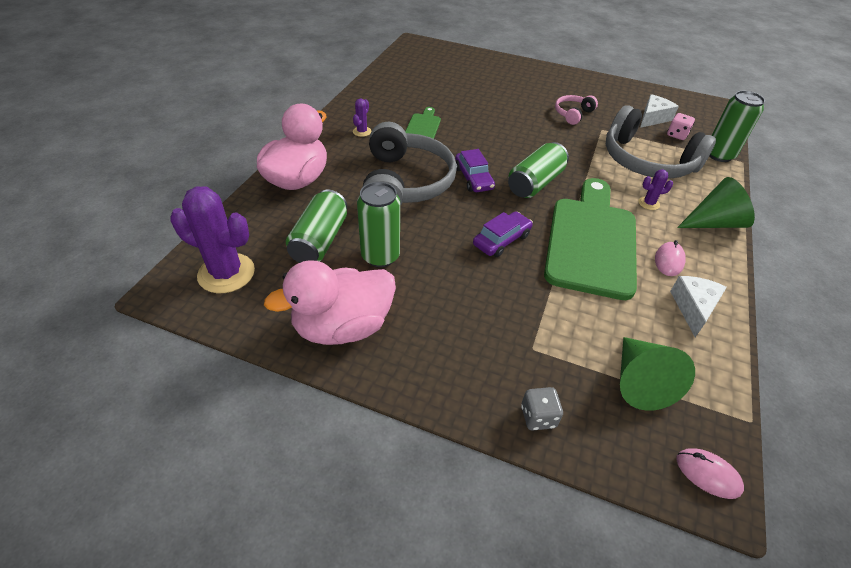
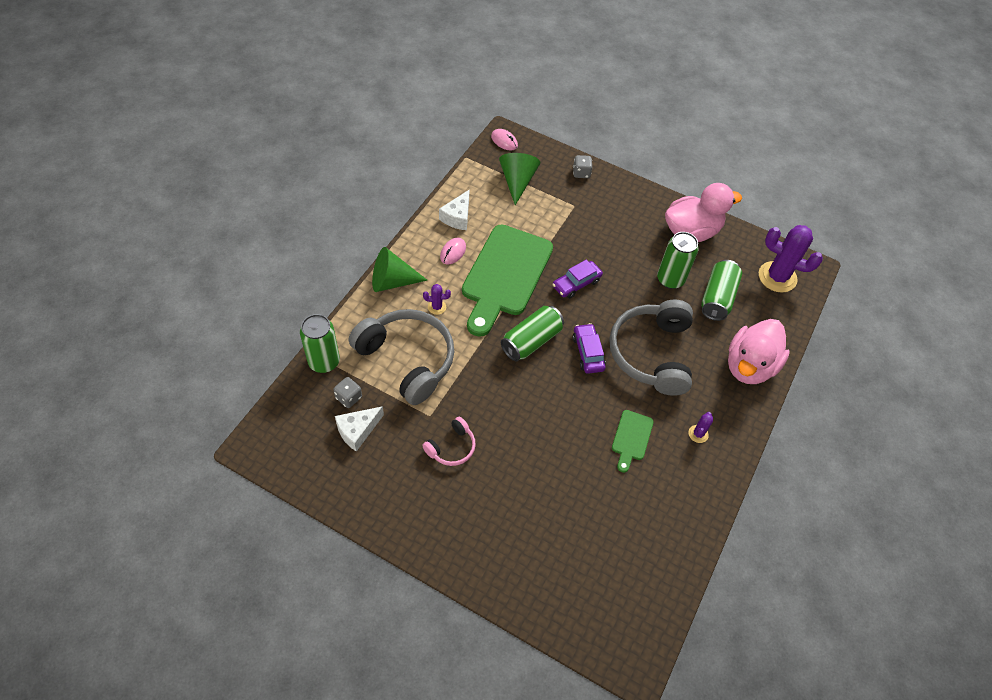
camera: 175 degrees left, 10 degrees up
pink dice [667,113,695,140] -> grey dice [333,377,362,408]

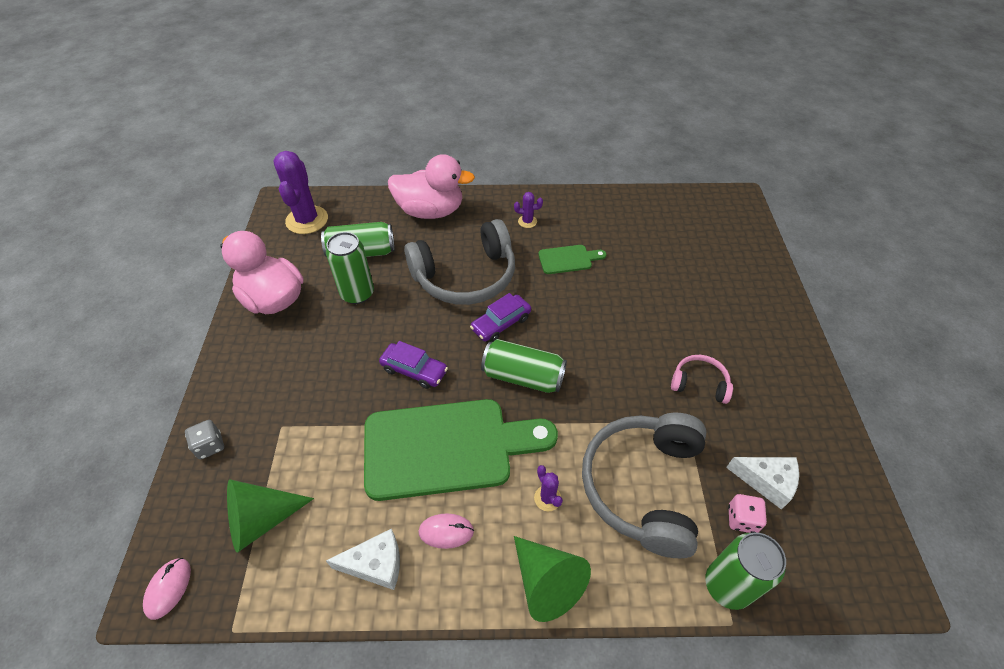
camera: 115 degrees left, 5 degrees down
grey dice [333,377,362,408] -> pink dice [728,494,767,533]

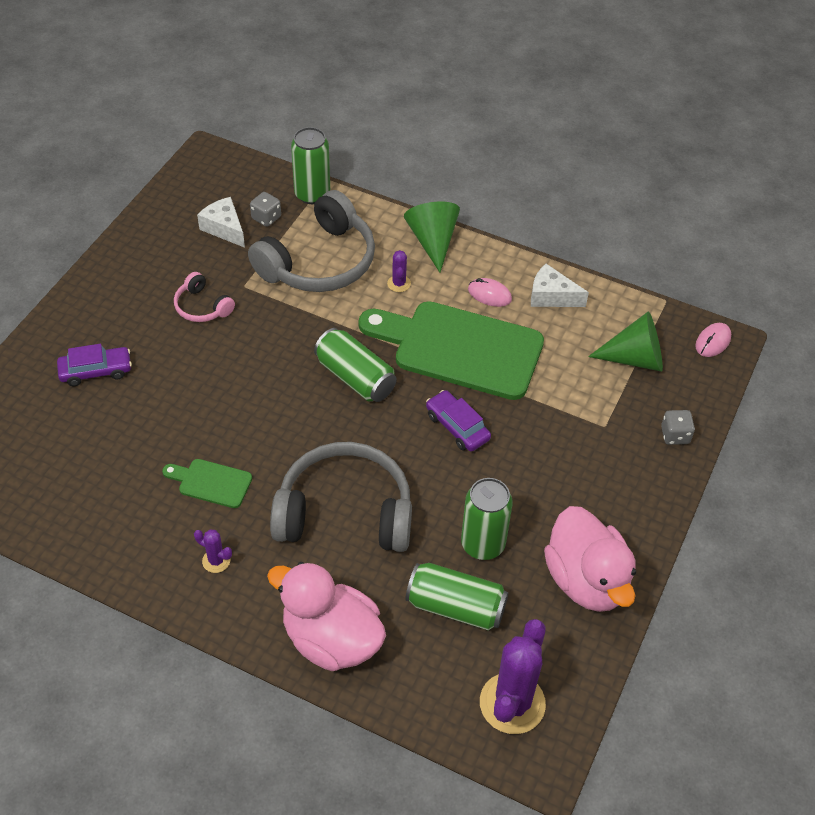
camera: 155 degrees left, 0 degrees up
purple car [470,293,531,342] -> purple car moved to [57,344,132,386]
pink dice [728,494,767,533] -> grey dice [250,192,281,227]

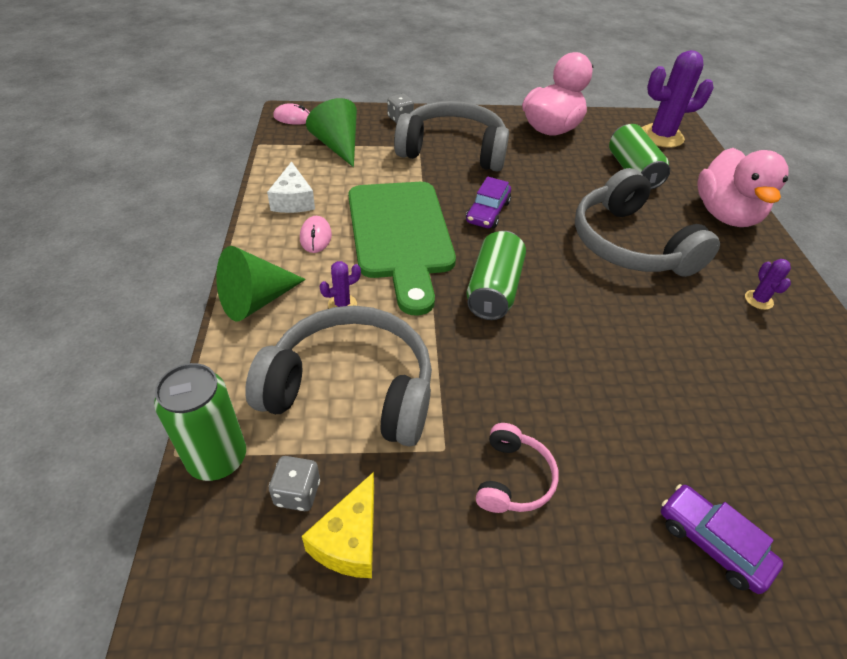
camera: 120 degrees left, 5 degrees down
green cutting board [162,459,252,508] -> none
white cheese [197,197,245,248] -> yellow cheese [302,472,374,578]
green can [461,478,513,560] -> none
none -> grey headphones [394,101,509,171]

